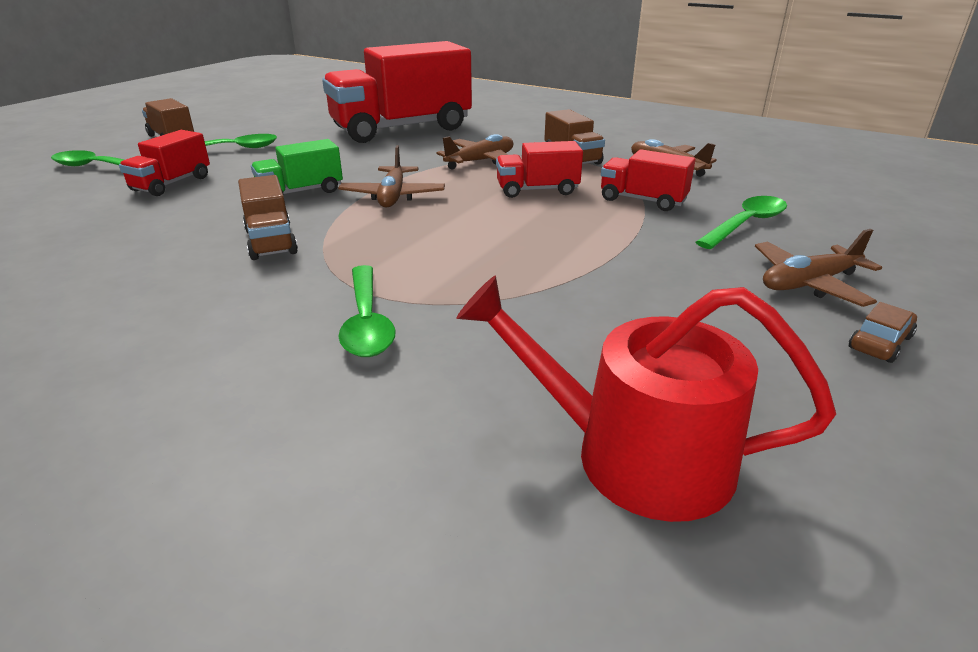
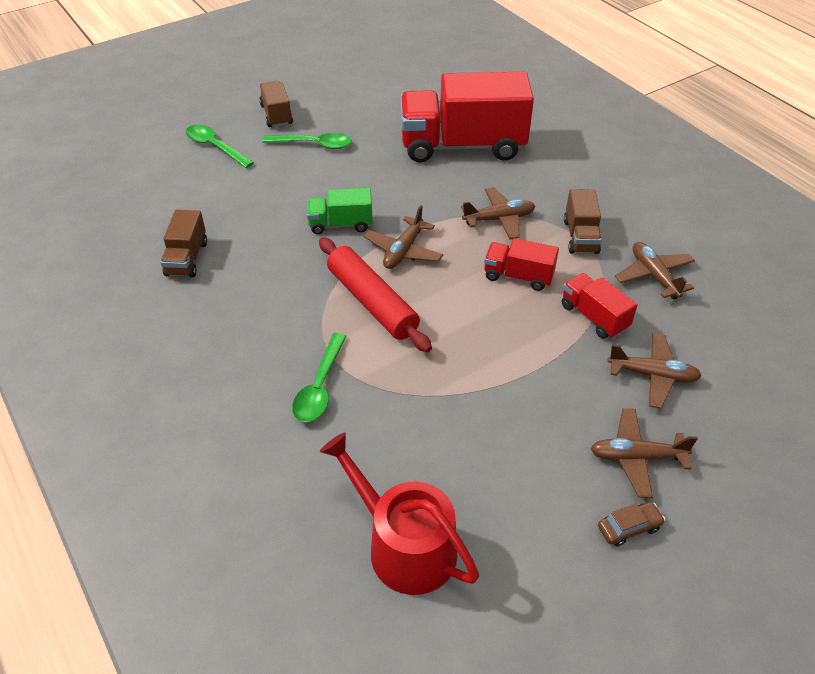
camera: 25 degrees right, 15 degrees up
red truck [119,130,210,196] -> none
brown truck [238,175,298,260] -> brown truck moved to [160,209,207,278]
green spoon [696,196,787,249] -> brown plane [607,333,701,409]
none -> red rolling pin [319,237,432,352]

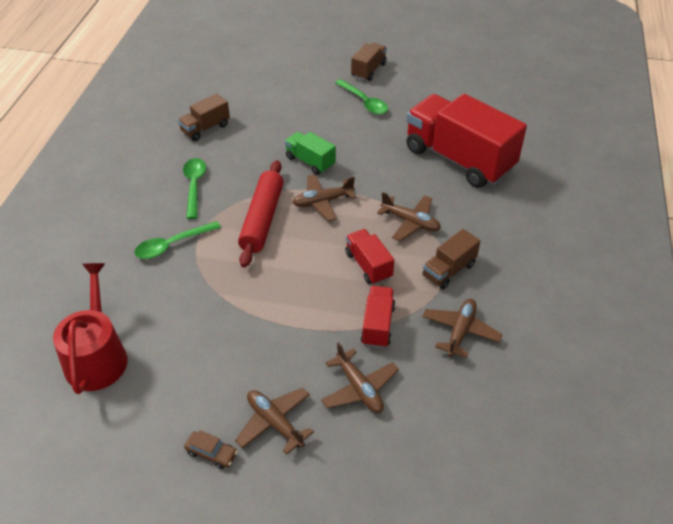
camera: 45 degrees right, 0 degrees up
green spoon [186,125,254,168] -> green spoon moved to [183,158,206,219]

